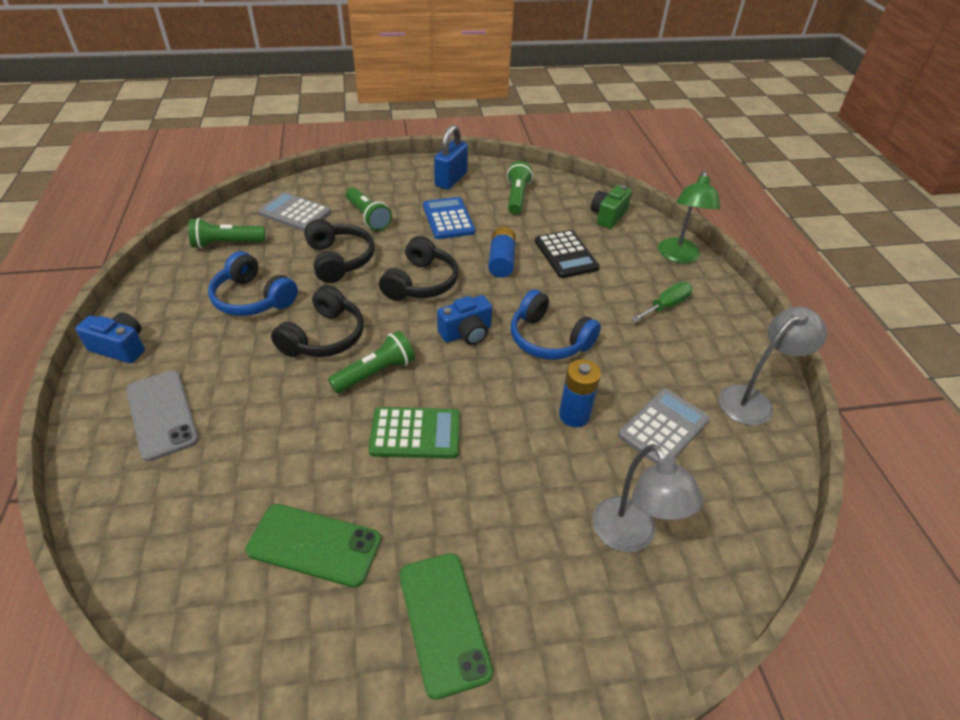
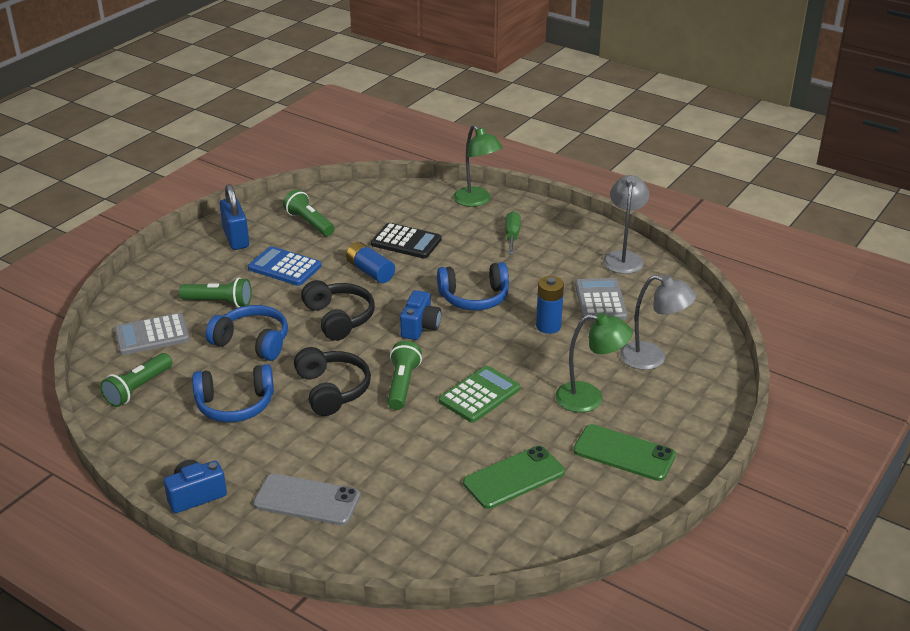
camera: 45 degrees left, 10 degrees down
black headphones [304,219,375,283] -> blue headphones [206,305,288,361]
green camera [591,185,632,229] -> none
none -> green lamp [555,312,633,412]

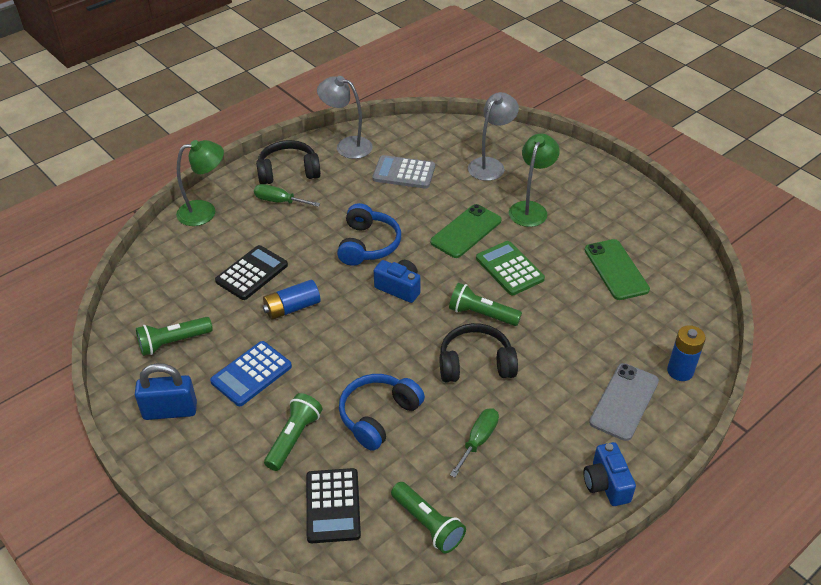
camera: 75 degrees left, 10 degrees up
grey calculator [114,313,190,355] -> black calculator [306,468,361,543]
blue headphones [192,364,274,422] -> green screwdriver [450,408,499,477]
black headphones [301,280,375,341] -> black headphones moved to [256,140,321,184]
blue battery [536,276,564,334] -> blue battery moved to [667,325,706,381]
green phone [573,424,676,481] -> green phone moved to [430,204,502,258]

